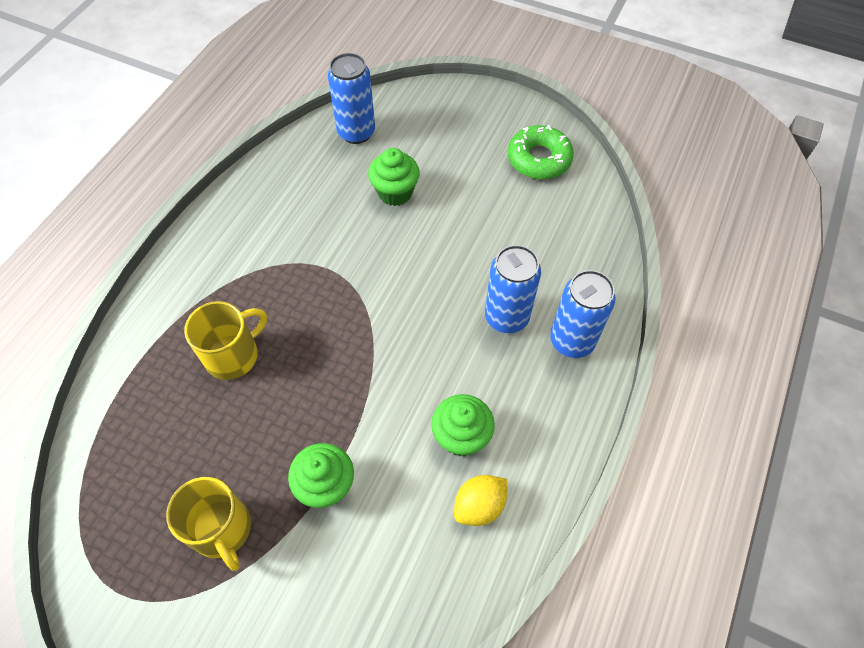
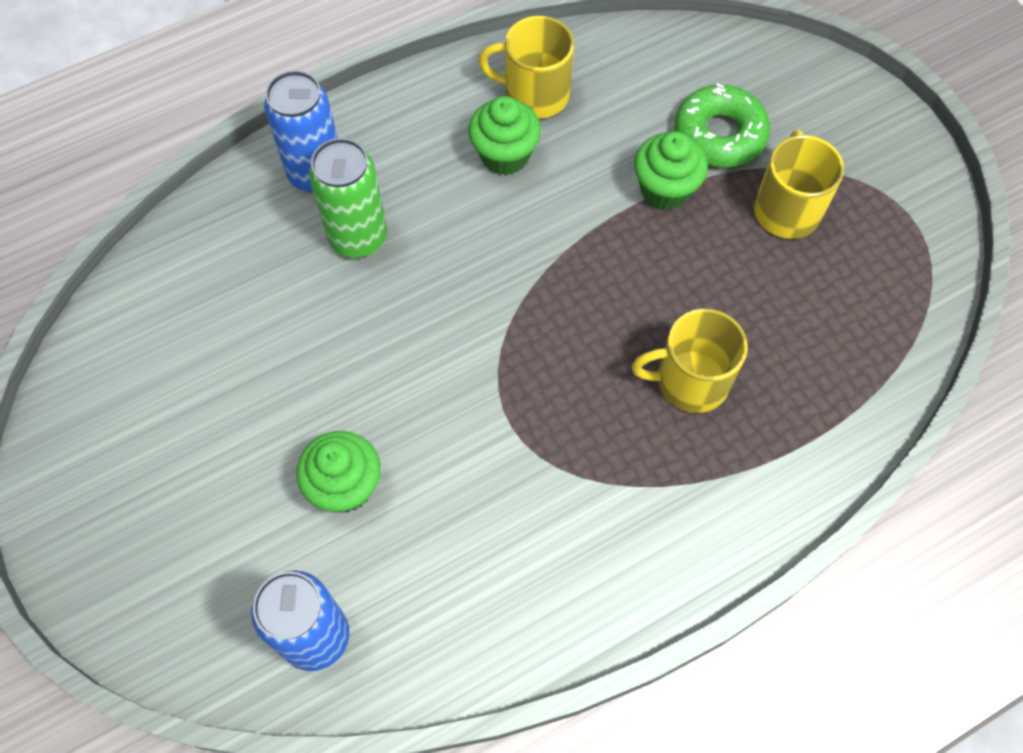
camera: 145 degrees left, 5 degrees up
yellow lemon [454,475,507,526] -> yellow mug [479,16,574,119]
blue can [485,245,541,333] -> green can [309,138,387,258]
green donut [508,125,574,179] -> green donut moved to [675,83,770,167]

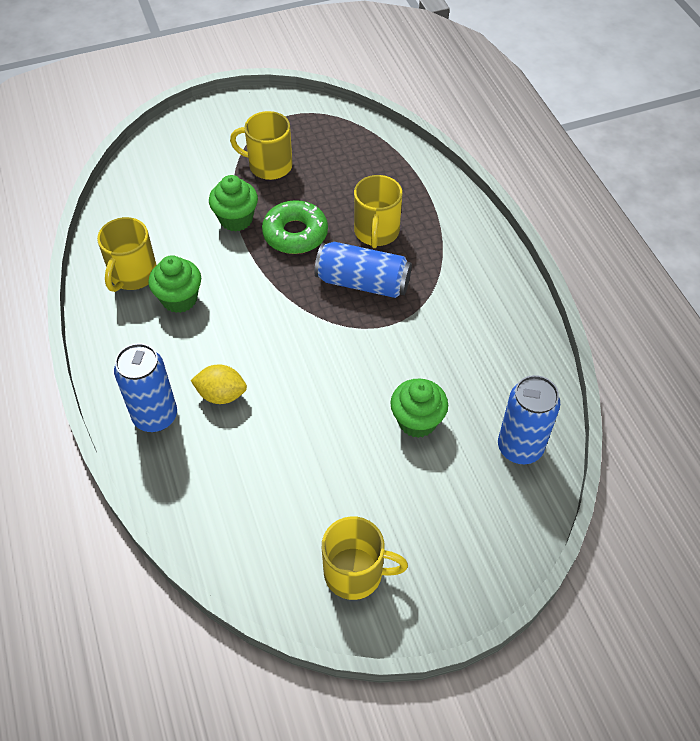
camera: 80 degrees left, 10 degrees down
green can [309,138,387,258] -> yellow lemon [191,364,247,404]
green donut [675,83,770,167] -> green donut moved to [262,200,328,254]
none -> blue can [314,242,412,298]
none -> yellow mug [322,516,408,600]

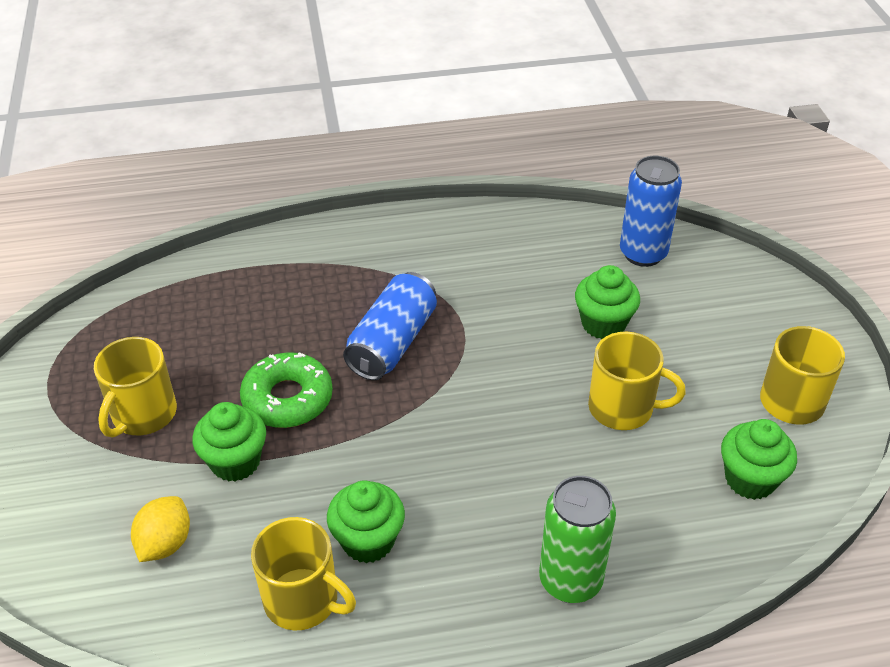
camera: 80 degrees left, 10 degrees down
blue can [114,343,177,432] -> green can [539,476,616,603]
yellow lemon [191,364,247,404] -> yellow lemon moved to [131,496,190,562]
yellow mug [354,175,402,248] -> yellow mug moved to [588,332,686,430]
none -> green cupcake [721,419,797,500]

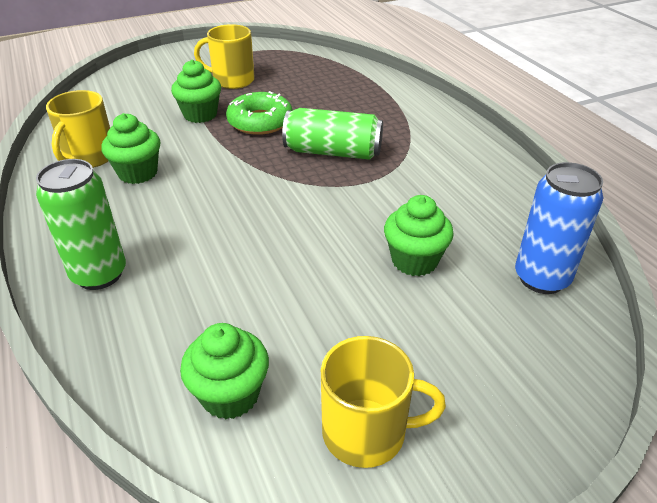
camera: 75 degrees right, 5 degrees down
yellow lemon [131,496,190,562] -> none
blue can [343,272,437,380] -> green can [282,108,383,160]
yellow mug [588,332,686,430] -> none

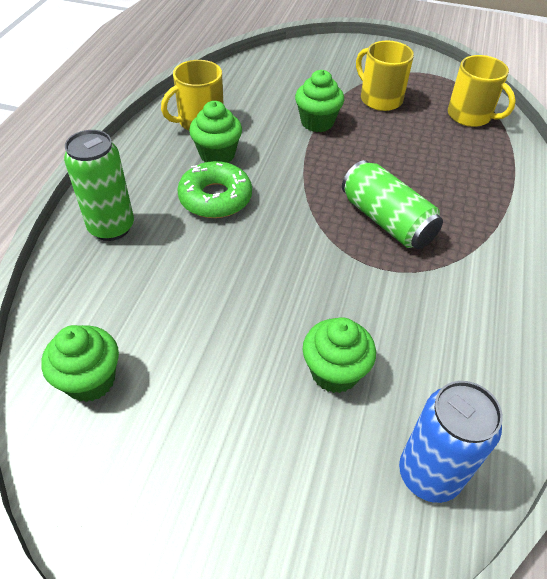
camera: 40 degrees right, 10 degrees up
green donut [226,91,293,135] -> green donut moved to [177,161,252,218]
yellow mug [321,336,446,468] -> yellow mug moved to [448,55,516,127]

